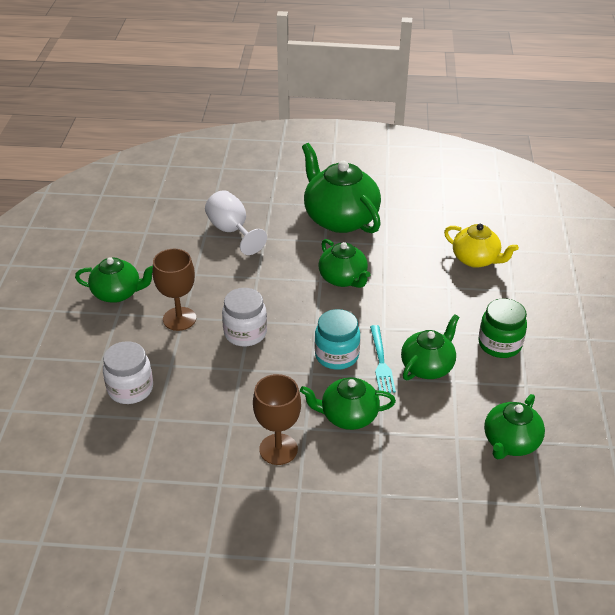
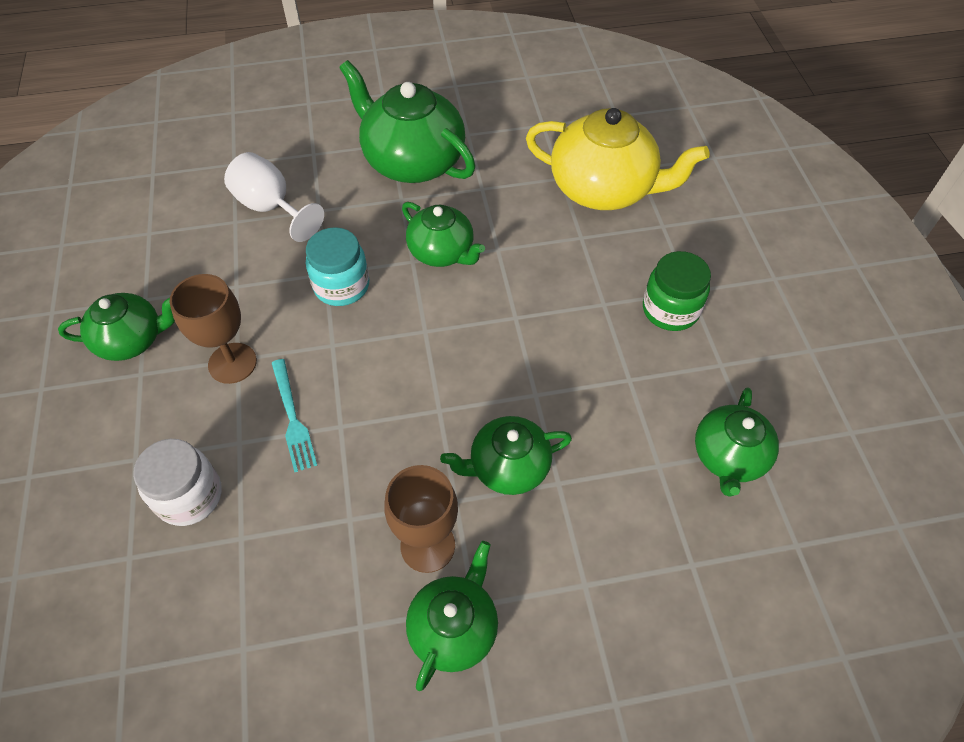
camera: 15 degrees left, 15 degrees up
white jar [222,288,267,346] -> none
turquoise jar [315,309,360,370] -> turquoise jar moved to [306,227,369,306]
turquoise fork [370,325,396,393] -> turquoise fork moved to [272,359,317,472]
green teapot [401,314,459,380] -> green teapot moved to [406,541,498,691]
yellow teapot [444,224,519,268] -> yellow teapot [526,108,710,210], size x1.67

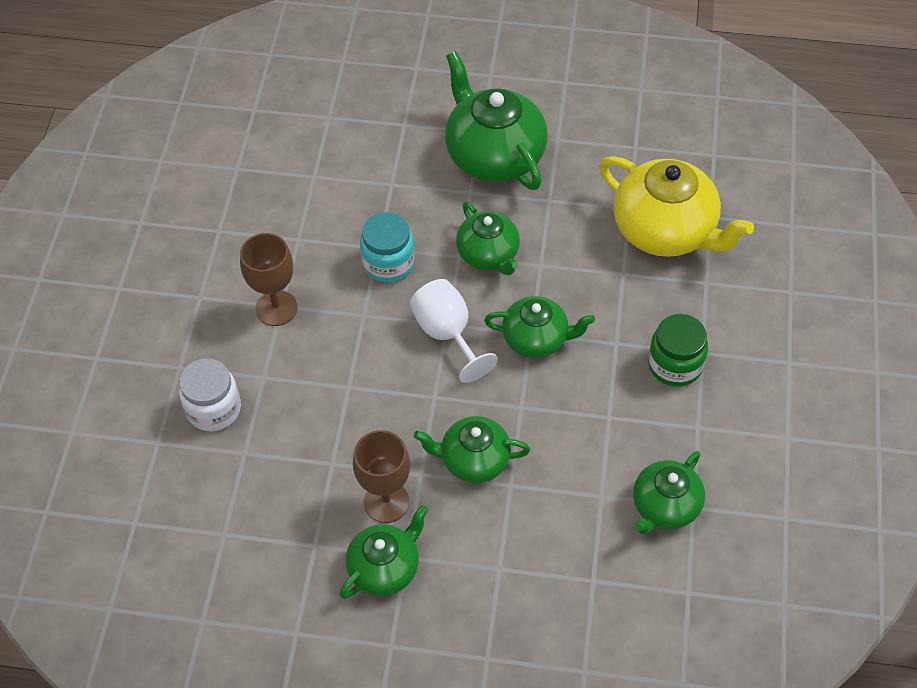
camera: 20 degrees right, 0 degrees up
green teapot [58,293,175,361] -> green teapot moved to [484,296,595,358]
white goblet [224,152,324,242] -> white goblet moved to [410,279,498,383]
turquoise fork [272,359,317,472] -> none

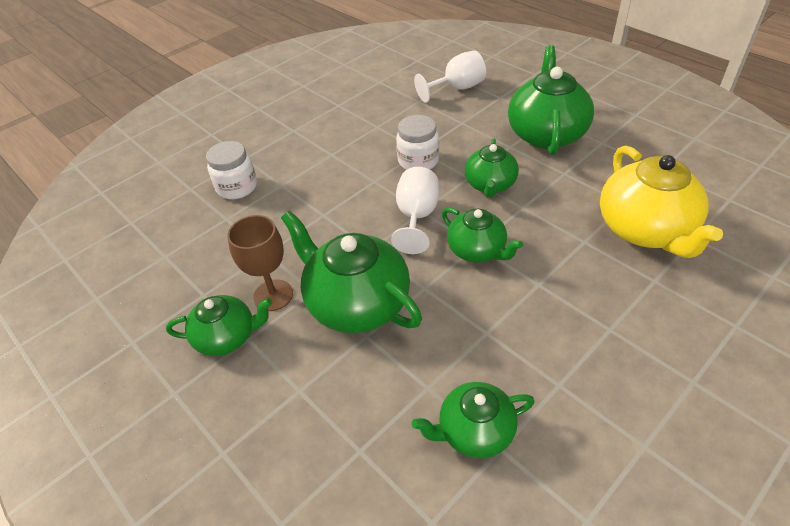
camera: 40 degrees right, 10 degrees down
brown goblet [240,233,297,326] -> none
turquoise jar [360,212,415,283] -> white jar [396,115,439,170]
green teapot [414,416,530,483] -> green teapot [281,211,422,333], size x1.67
green jar [648,314,708,387] -> none
none -> white goblet [414,51,486,103]

